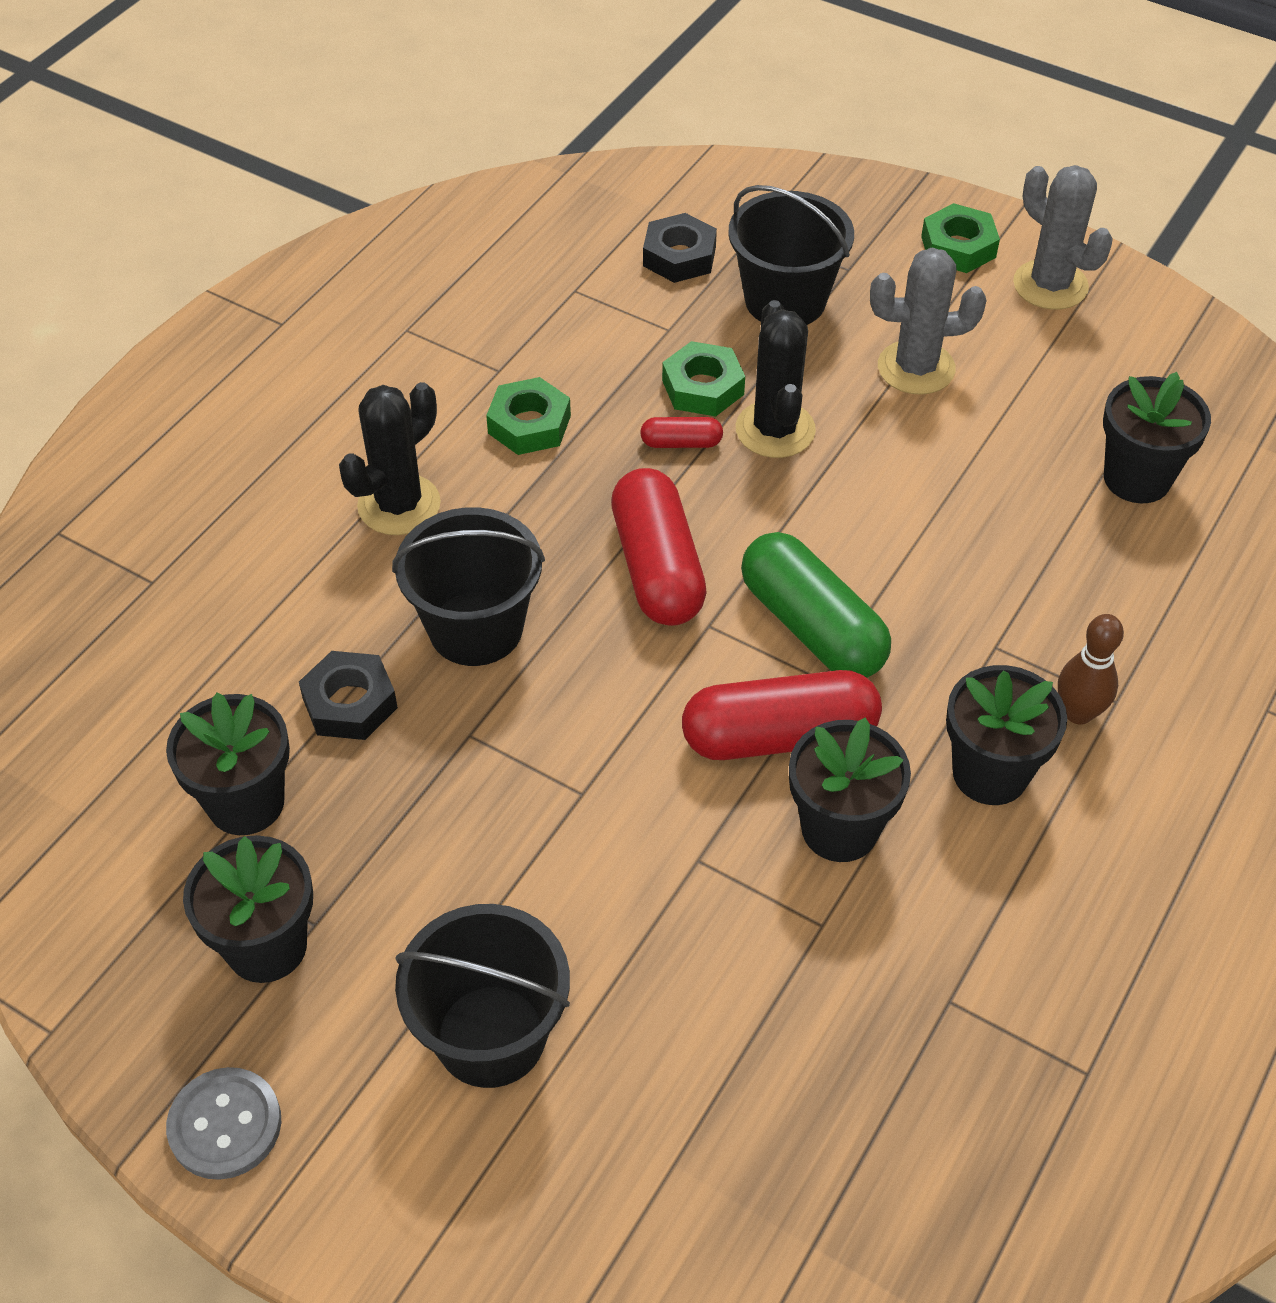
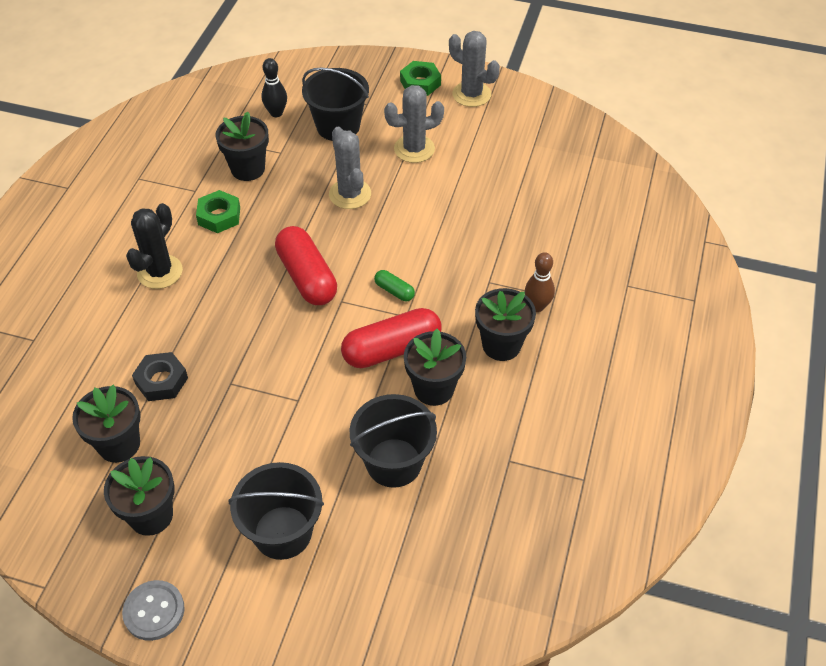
camera: 15 degrees left, 0 degrees up
black bucket [392,507,545,666] -> black bucket moved to [350,394,437,488]
red capsule [640,417,723,448] -> none
black nut [643,213,717,283] -> black bowling pin [261,58,287,117]
green nut [662,341,745,417] -> none
black cactus [736,300,816,458] -> grey cactus [329,127,371,209]
green capsule [741,532,891,678] -> green capsule [374,270,415,301], size x0.47
black flower pot [1103,372,1211,503] -> black flower pot moved to [216,112,269,181]

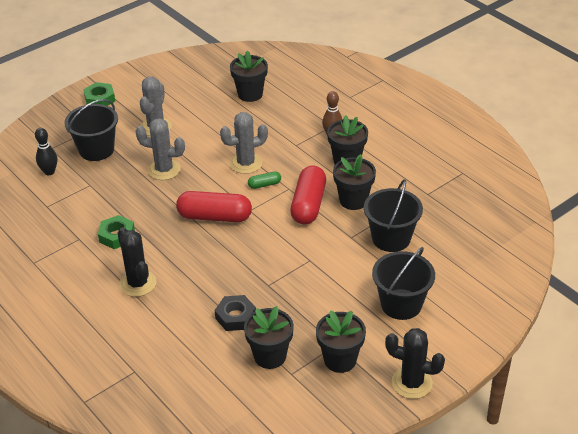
camera: 55 degrees left, 10 degrees down
grey button [122,580,185,641] -> black cactus [385,328,445,399]
black flower pot [216,112,269,181] -> black flower pot moved to [230,50,268,102]
grey cactus [449,31,500,107] -> grey cactus moved to [220,112,268,174]

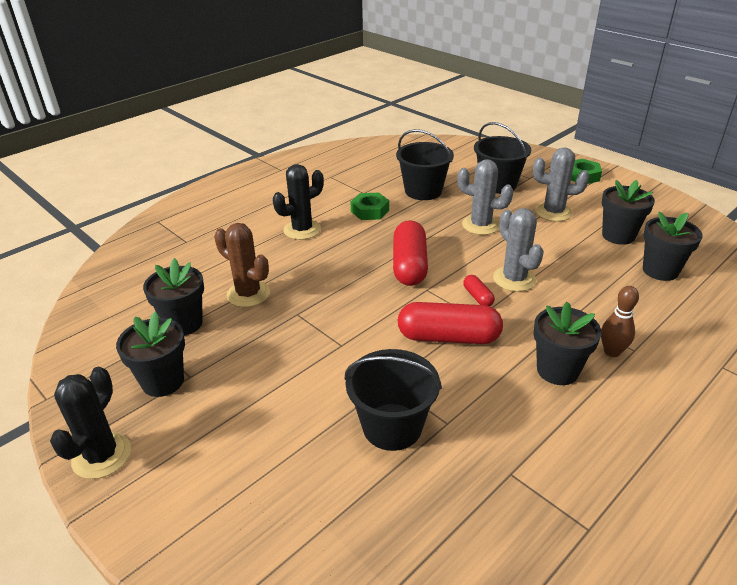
camera: 85 degrees right, 5 degrees down
black bowling pin [35,128,58,175] -> none
grey cactus [135,118,185,180] -> grey cactus turned 75 degrees counterclockwise [457,159,513,235]
black nut [215,295,256,331] -> brown cactus [214,223,270,307]
green capsule [248,172,281,189] -> red capsule [463,275,495,306]
black flower pot [333,154,376,210] -> black flower pot moved to [602,180,655,245]
black bucket [372,247,435,320] -> black bucket moved to [396,129,454,200]

